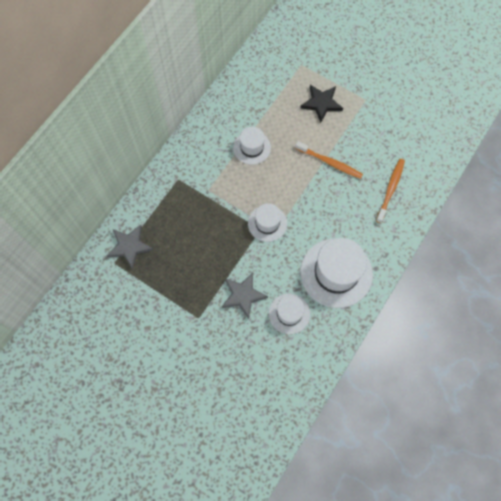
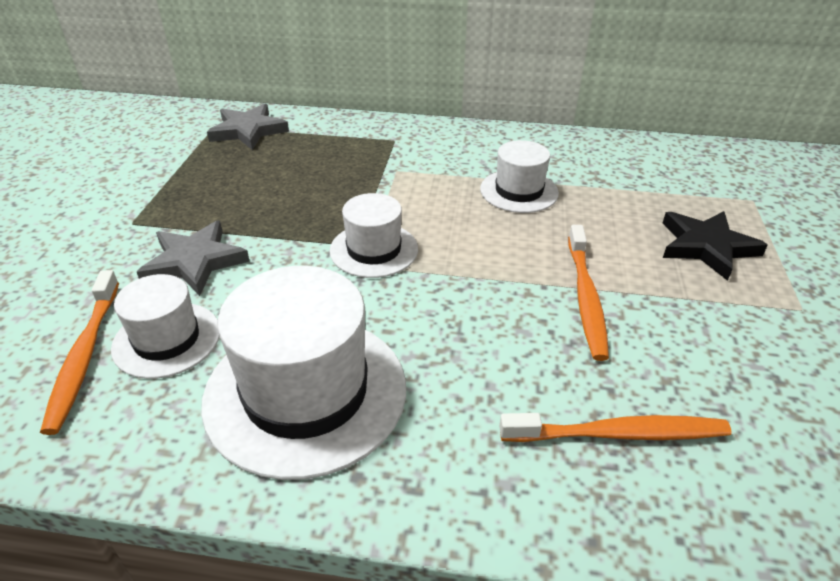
camera: 65 degrees right, 30 degrees down
none -> orange toothbrush [40,270,119,435]

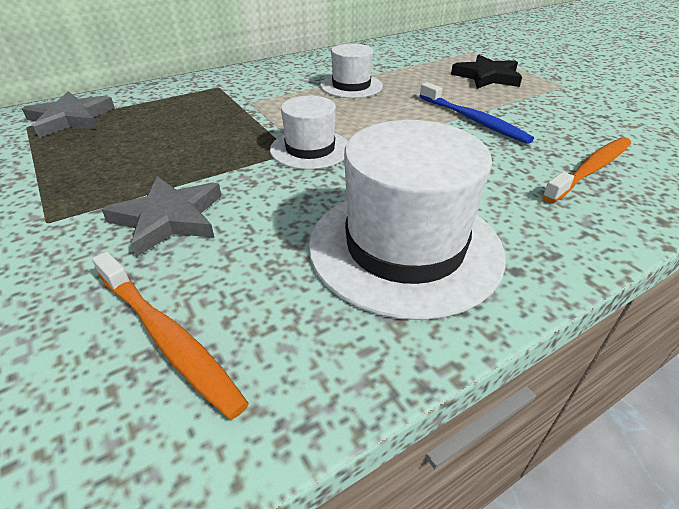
camera: 40 degrees left, 0 degrees up
white hat [111,274,219,379] -> none
orange toothbrush [568,225,609,361] -> blue toothbrush [420,82,534,144]

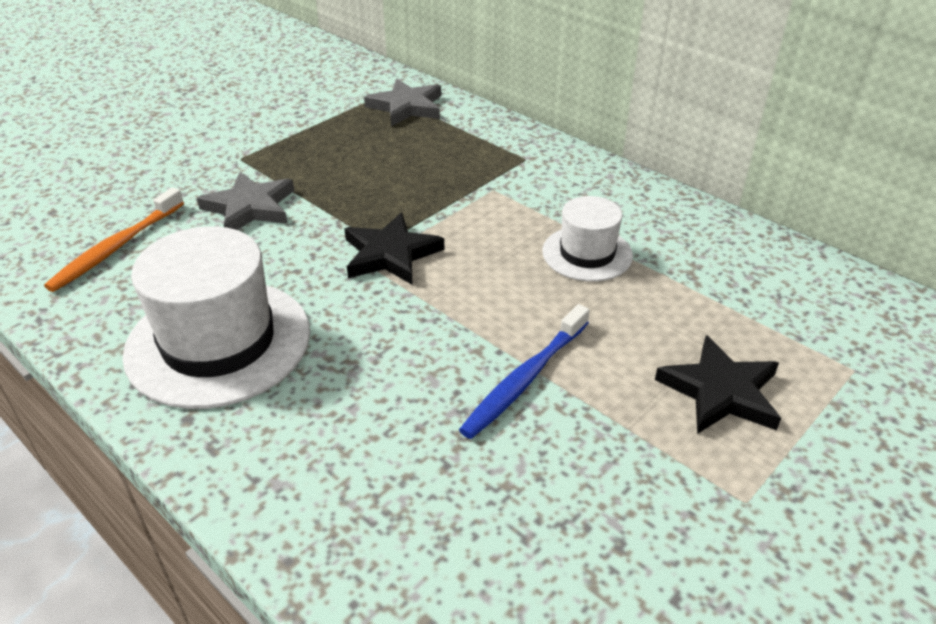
camera: 75 degrees right, 0 degrees up
white hat [270,96,348,170] -> black star [344,213,444,285]
orange toothbrush [542,137,631,203] -> none

